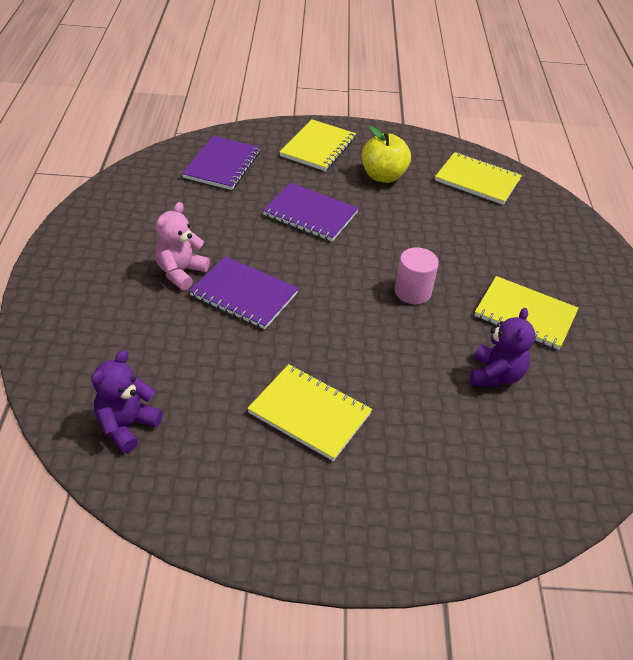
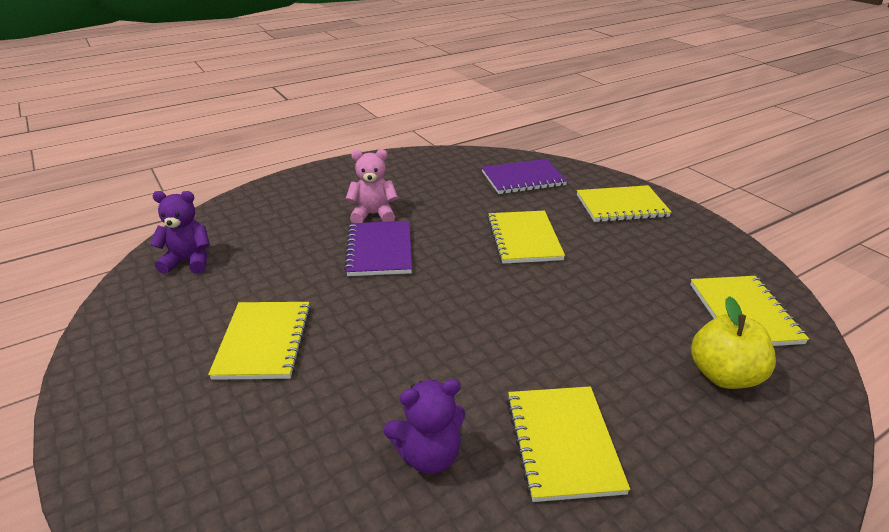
camera: 60 degrees right, 10 degrees down
purple notebook [263,183,359,241] -> yellow notebook [487,211,565,264]
yellow apple [362,126,411,183] -> yellow apple moved to [691,296,776,389]
pink cylinder [395,247,439,304] -> none

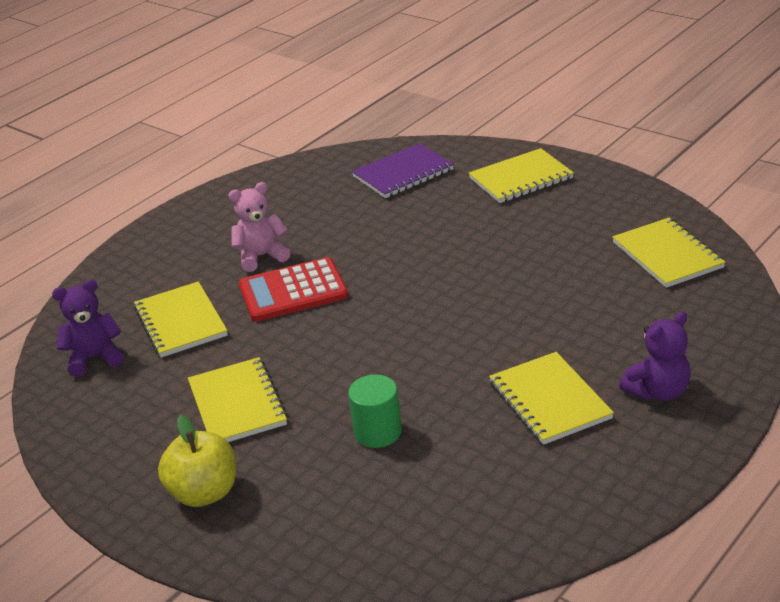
camera: 15 degrees left, 0 degrees up
purple notebook [344,221,412,276] -> red calculator [239,257,348,322]
purple teddy bear [384,379,465,474] -> purple teddy bear moved to [619,311,690,401]
yellow notebook [487,211,565,264] -> yellow notebook moved to [134,281,228,358]
yellow apple [691,296,776,389] -> yellow apple moved to [158,415,236,507]
none -> green cylinder [348,375,402,448]

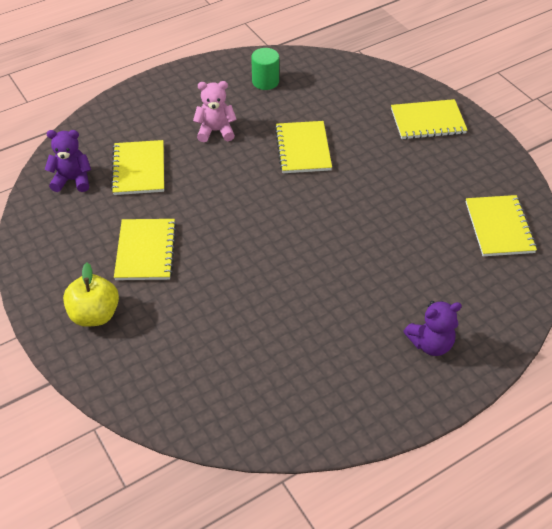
camera: 15 degrees right, 15 degrees up
red calculator [239,257,348,322] -> none
green cylinder [348,375,402,448] -> green cylinder moved to [251,48,279,90]
purple notebook [352,143,454,198] -> none
yellow notebook [489,352,614,445] -> yellow notebook moved to [275,121,332,173]

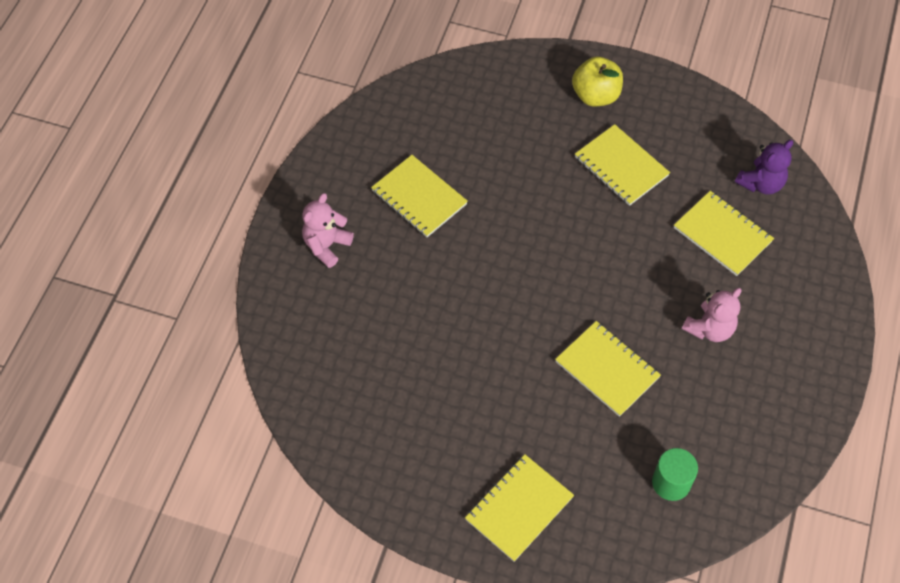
camera: 140 degrees right, 10 degrees up
green cylinder [251,48,279,90] -> green cylinder moved to [652,448,698,501]
purple teddy bear [403,301,462,356] -> pink teddy bear [302,193,354,268]
yellow notebook [466,195,537,256] -> yellow notebook moved to [371,155,468,237]

